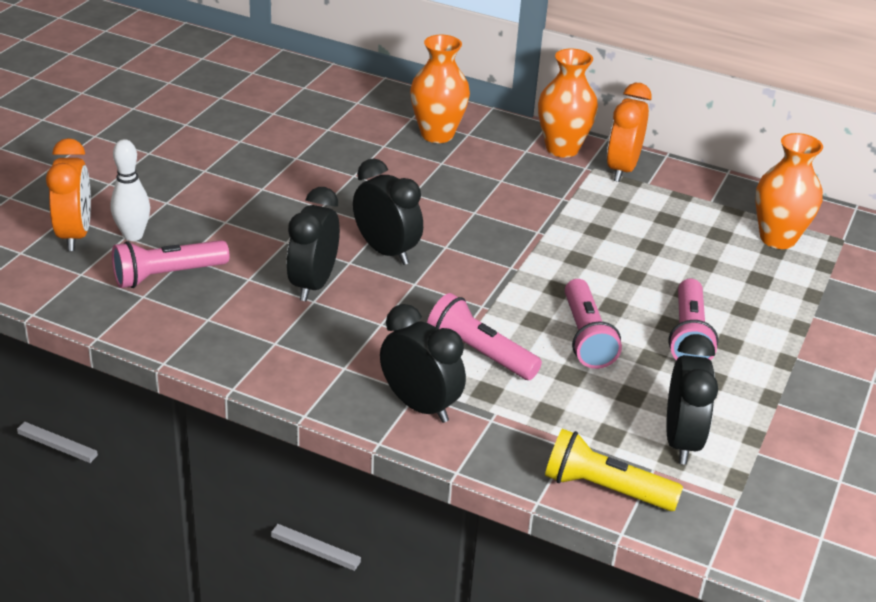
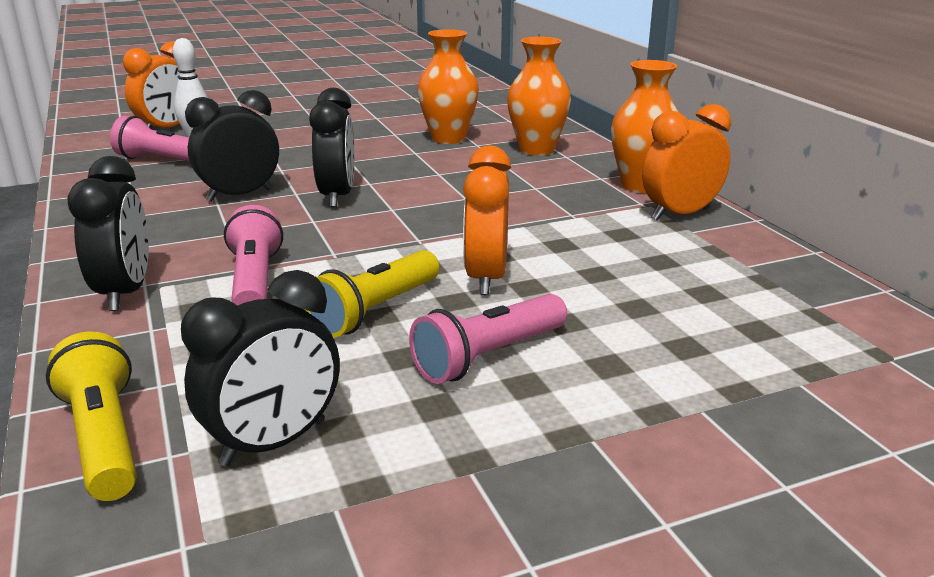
camera: 45 degrees right, 10 degrees down
pink flashlight [565,279,622,369] -> yellow flashlight [305,250,439,338]
orange vase [755,133,823,249] -> orange vase moved to [417,29,479,144]
none -> orange clock [463,146,511,295]

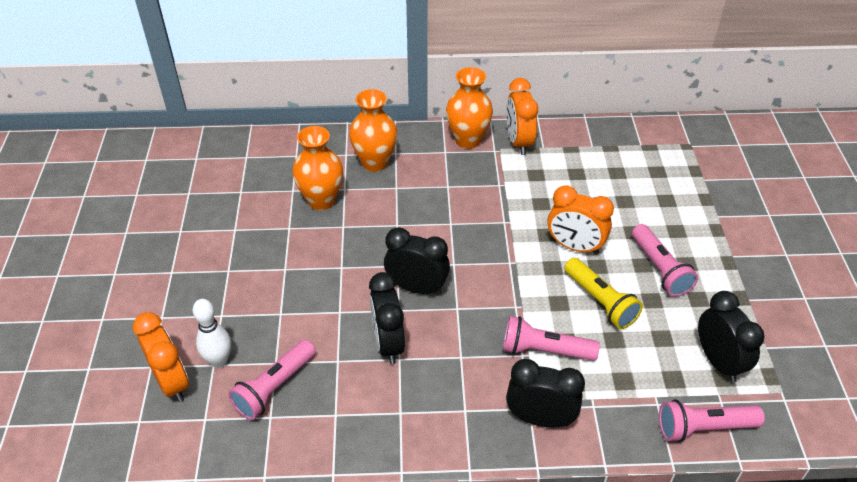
camera: 70 degrees left, 20 degrees up
yellow flashlight [46,331,137,501] -> pink flashlight [659,400,765,442]

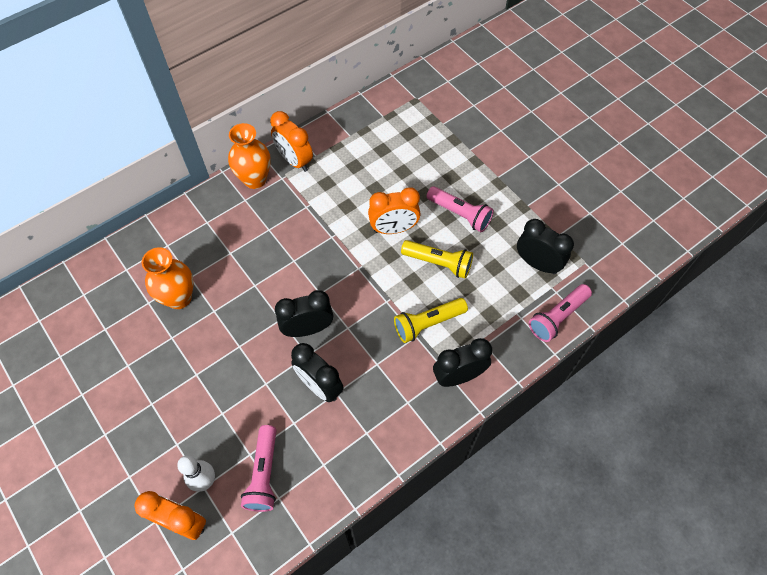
camera: 35 degrees left, 15 degrees up
orange vase [349,89,397,172] -> none
pink flashlight [503,316,600,361] -> yellow flashlight [394,298,468,343]

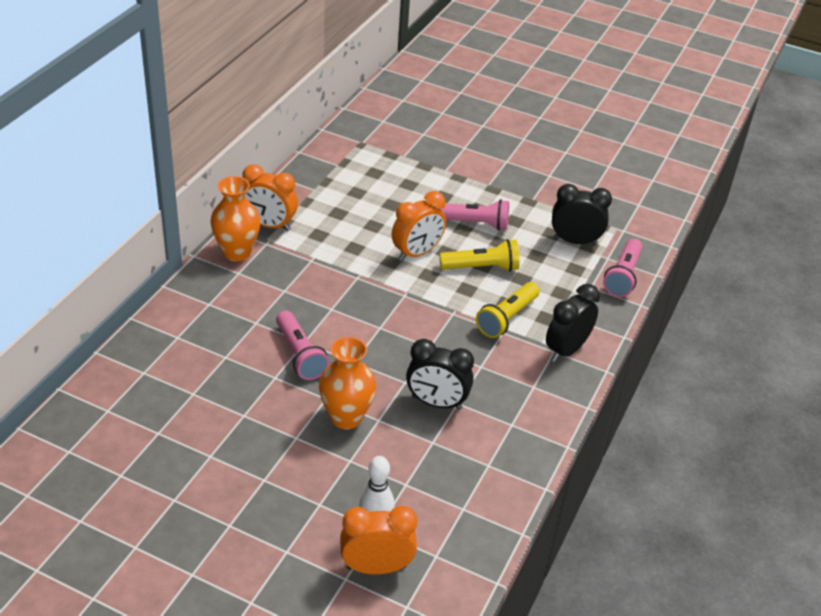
camera: 30 degrees left, 20 degrees down
orange vase [142,247,194,309] -> orange vase moved to [319,337,376,429]
pink flashlight [241,425,276,512] -> pink flashlight moved to [276,311,329,380]
black clock [275,290,333,337] -> none

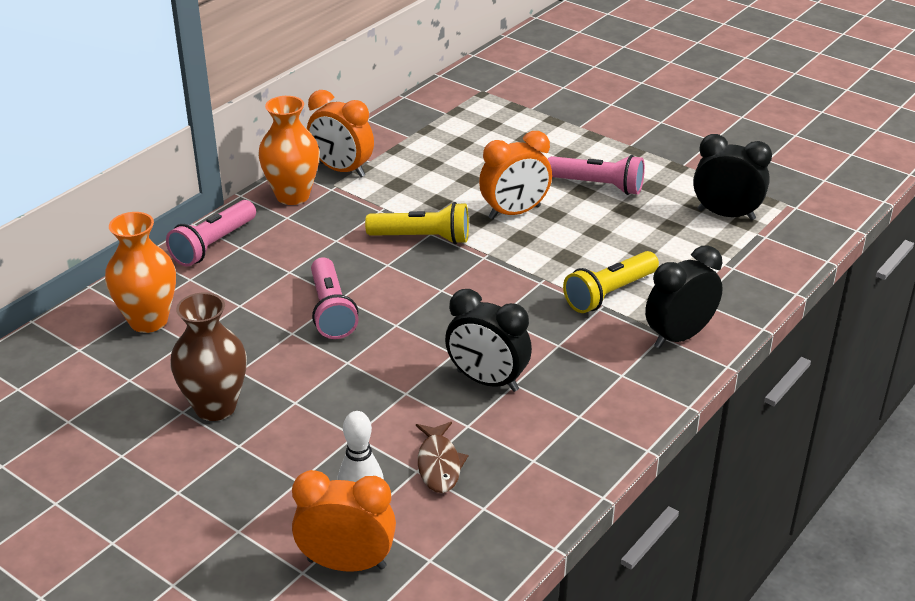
camera: 15 degrees right, 5 degrees down
orange vase [319,337,376,429] -> orange vase moved to [105,212,176,333]
yellow flashlight [440,239,520,272] -> yellow flashlight moved to [365,202,469,244]
pink flashlight [603,239,643,297] -> pink flashlight moved to [166,200,256,266]
none -> brown vase [170,292,247,421]
none -> brown fish [416,422,468,493]

